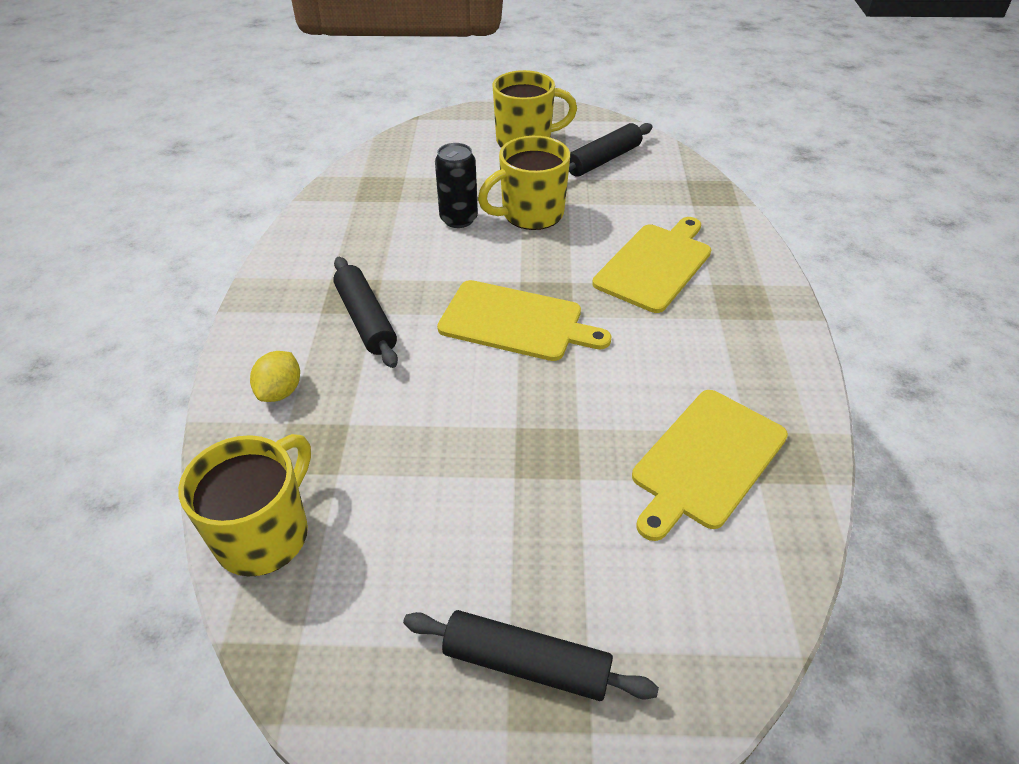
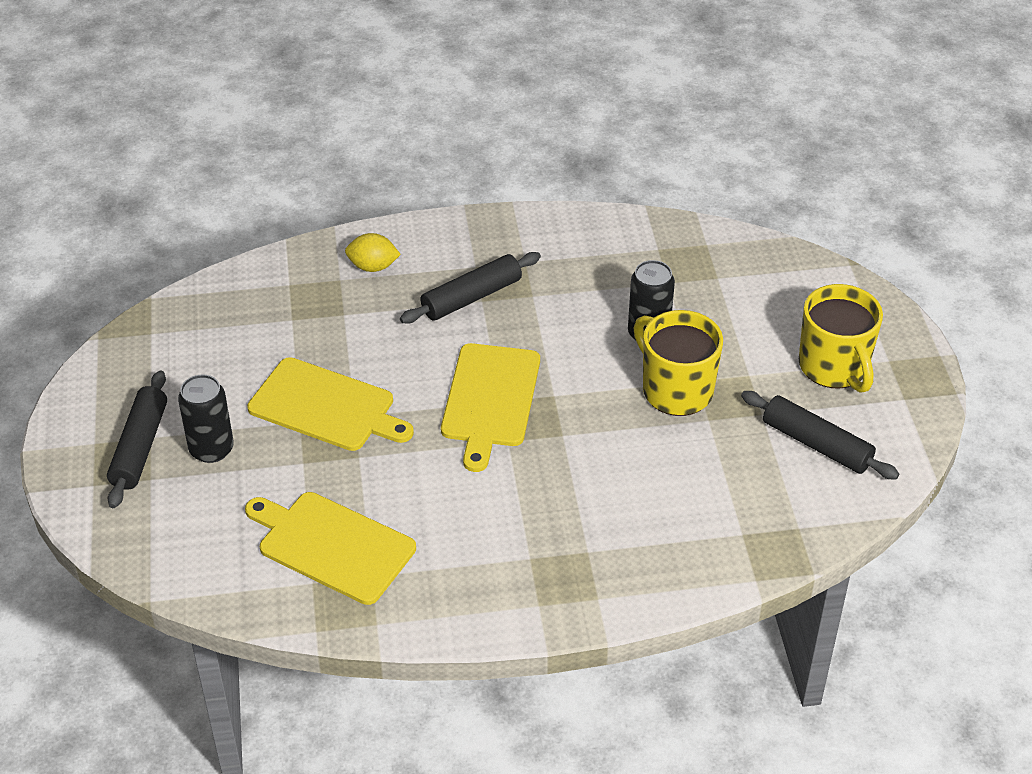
camera: 80 degrees right, 0 degrees up
yellow mug [178,434,311,576] -> none
yellow cutting board [592,217,711,313] -> yellow cutting board moved to [247,357,414,451]
none -> black can [178,374,234,463]

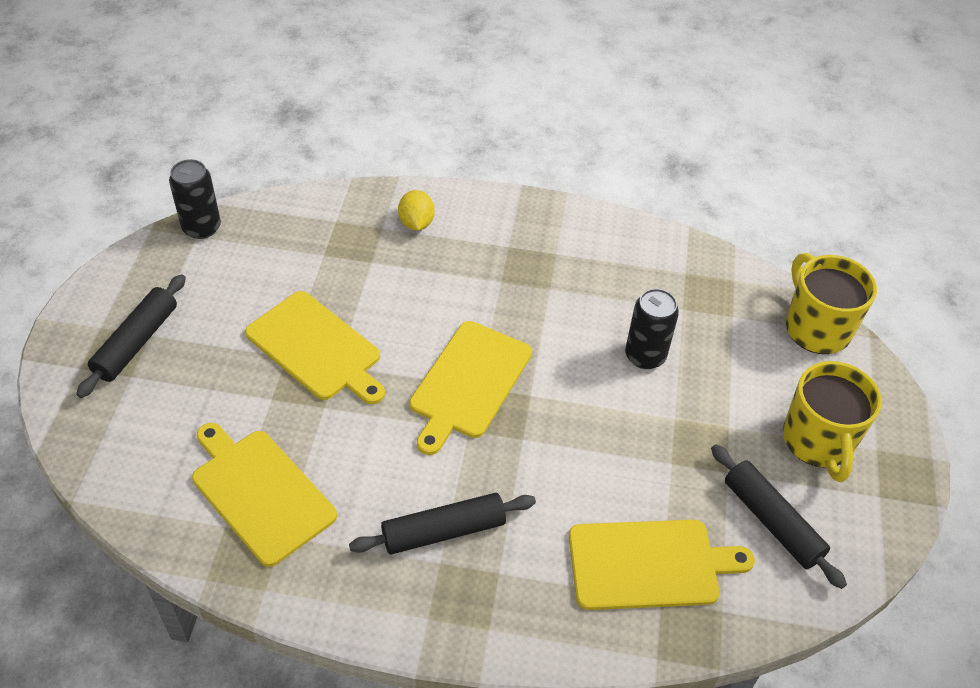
camera: 15 degrees right, 5 degrees up
black can [178,374,234,463] -> black can moved to [169,159,221,239]
yellow lemon [345,233,401,272] -> yellow lemon turned 60 degrees clockwise [398,190,435,231]
black rolling pin [400,252,541,323] -> black rolling pin moved to [349,493,536,555]
yellow mug [633,310,723,416] -> yellow mug moved to [786,253,877,354]
none -> yellow cutting board [569,520,755,610]

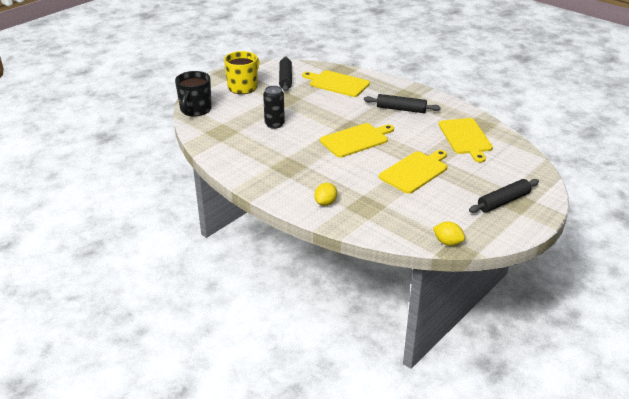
camera: 145 degrees left, 15 degrees down
black can [169,159,221,239] -> yellow lemon [433,221,465,246]
yellow cutting board [245,291,385,404] -> yellow cutting board turned 60 degrees clockwise [379,150,448,194]
yellow mug [786,253,877,354] -> black mug [175,71,212,117]

